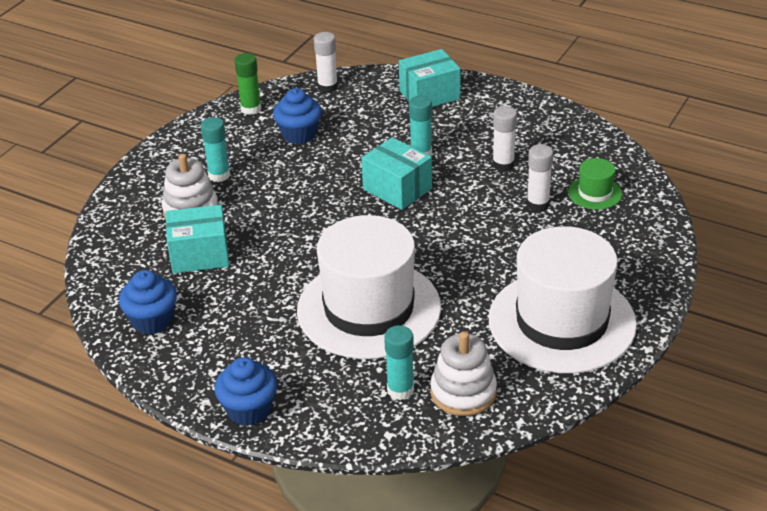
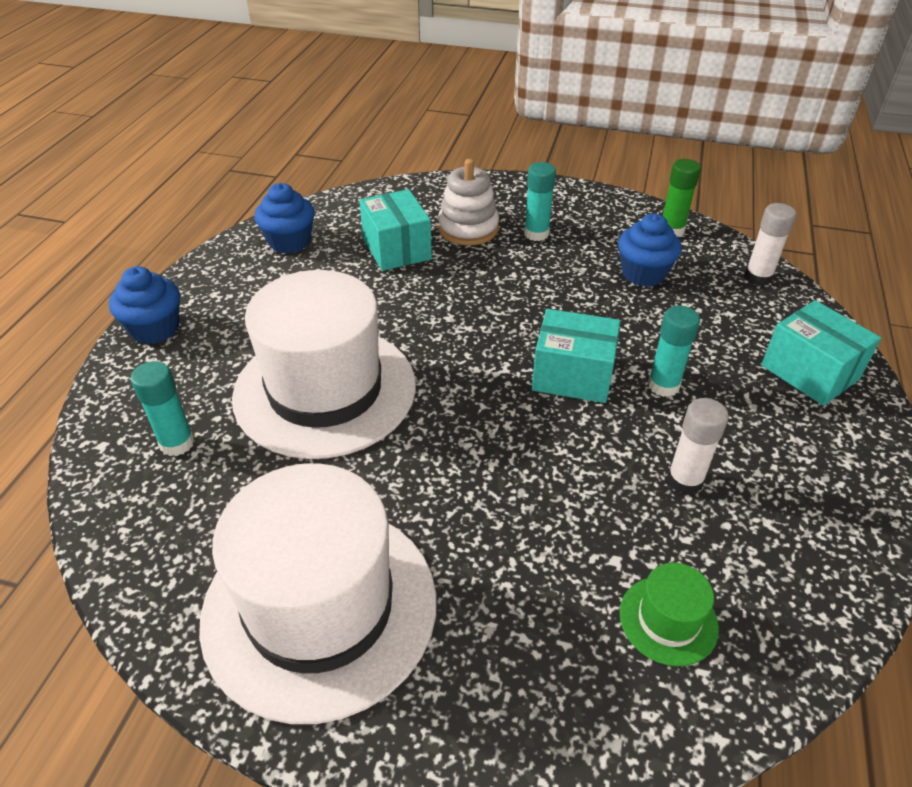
camera: 75 degrees right, 5 degrees up
turquoise box [361,137,432,210] -> turquoise box turned 75 degrees clockwise [532,309,620,403]
white stacking toy [430,332,497,416] -> none
white glue stick [527,144,553,212] -> none

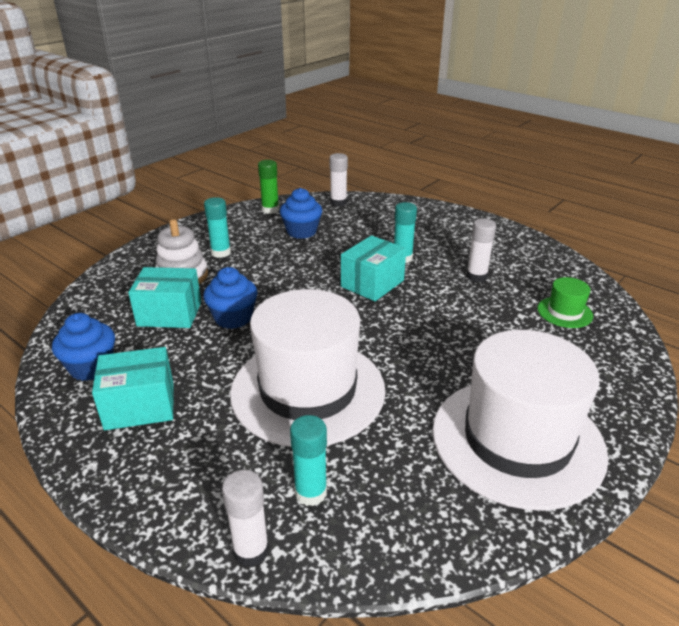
camera: 65 degrees left, 10 degrees down
blue cupcake [109,266,180,344] -> blue cupcake moved to [203,267,258,329]
turquoise box [761,300,881,406] -> turquoise box moved to [92,347,174,430]
none -> white glue stick [222,470,269,567]

